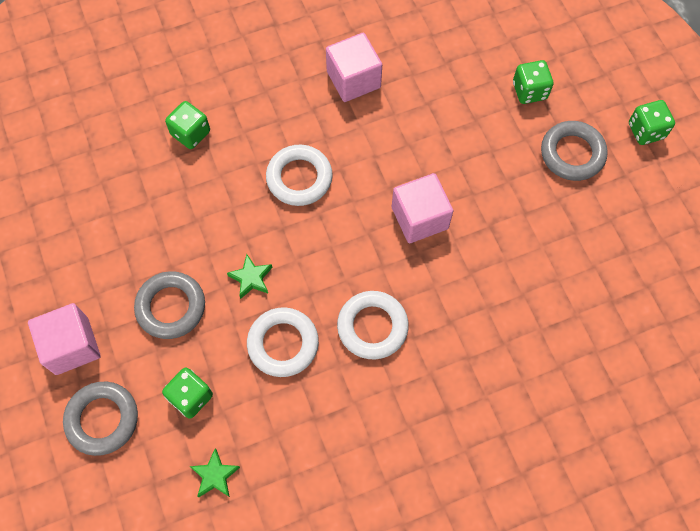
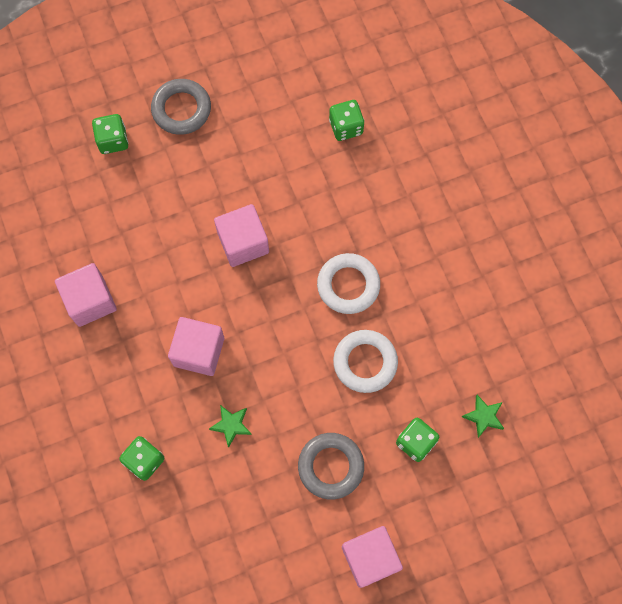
camera: 90 degrees left, 5 degrees up
grey ring [63,382,138,456] -> none
green star [227,254,273,299] -> green star moved to [209,405,252,448]
white ring [266,145,333,206] -> pink cube [168,317,224,376]
green dice [629,100,675,145] -> green dice moved to [329,100,364,141]

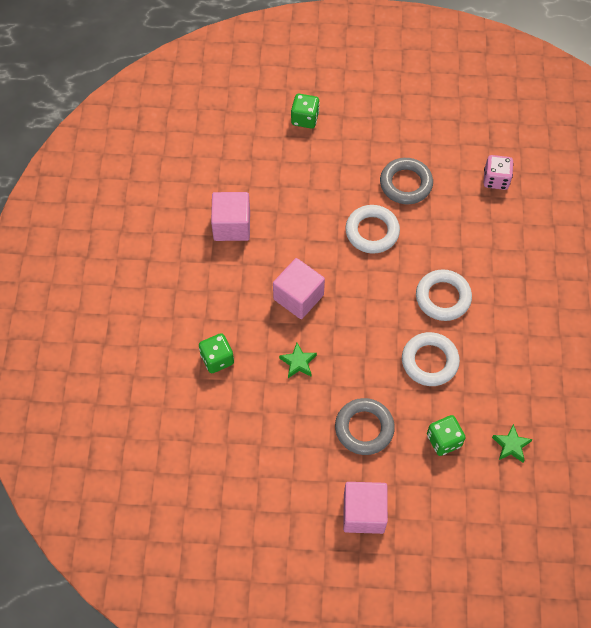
camera: 25 degrees right, 10 degrees down
grey ring [151,79,211,135] -> grey ring moved to [380,158,433,204]
pink cube [214,204,269,267] -> white ring [345,205,400,254]
green dice [329,100,364,141] -> pink dice [484,155,514,190]

